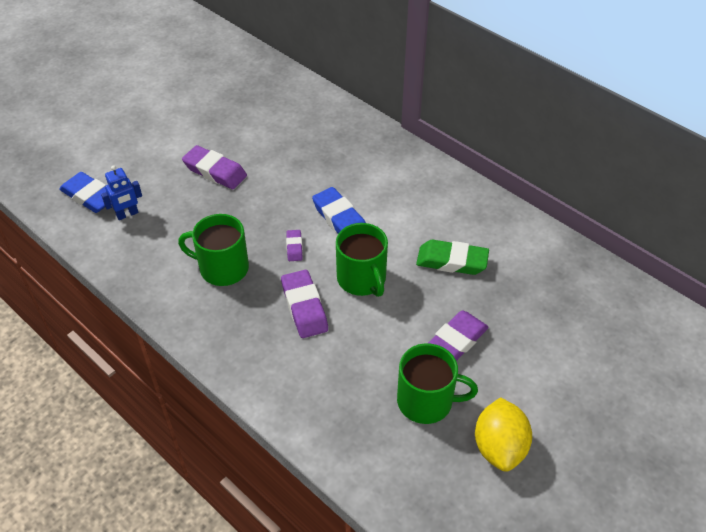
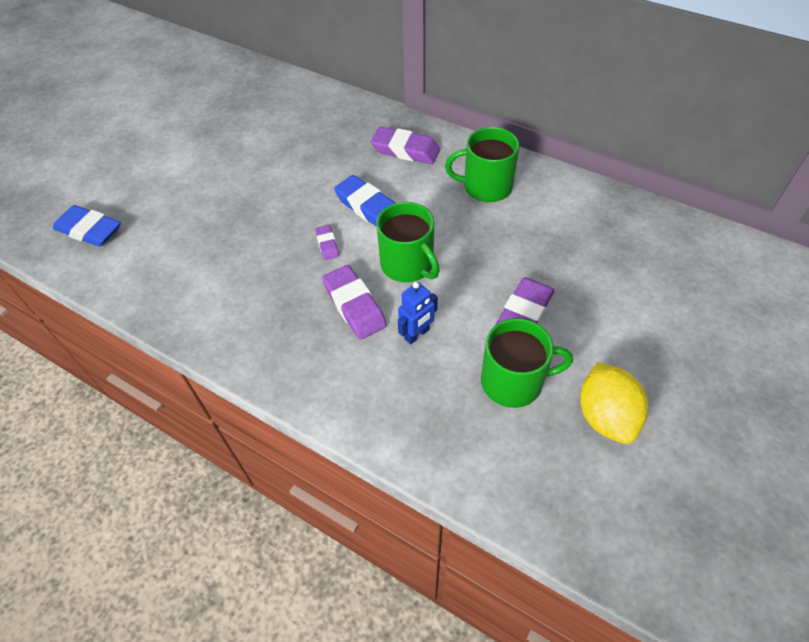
camera: 10 degrees left, 5 degrees up
blue robot [101,165,142,220] -> blue robot moved to [398,282,438,344]
green mug [178,214,249,286] -> green mug moved to [445,127,519,202]
purple eraser [182,145,247,189] -> purple eraser moved to [371,127,440,164]
green eraser [416,240,489,275] -> none

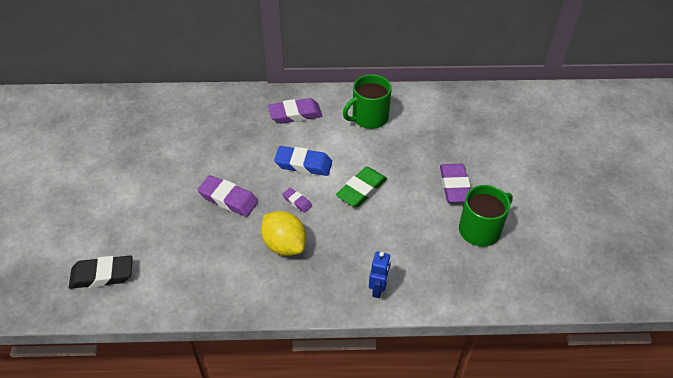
camera: 35 degrees left, 5 degrees down
blue eraser [53,205,121,247] -> black eraser [69,255,133,289]
purple eraser [322,265,387,340] -> purple eraser moved to [197,175,258,217]
green mug [376,202,440,282] -> green eraser [336,167,387,207]
blue robot [398,282,438,344] -> blue robot moved to [369,251,391,298]
yellow lemon [580,362,648,444] -> yellow lemon moved to [261,211,306,256]

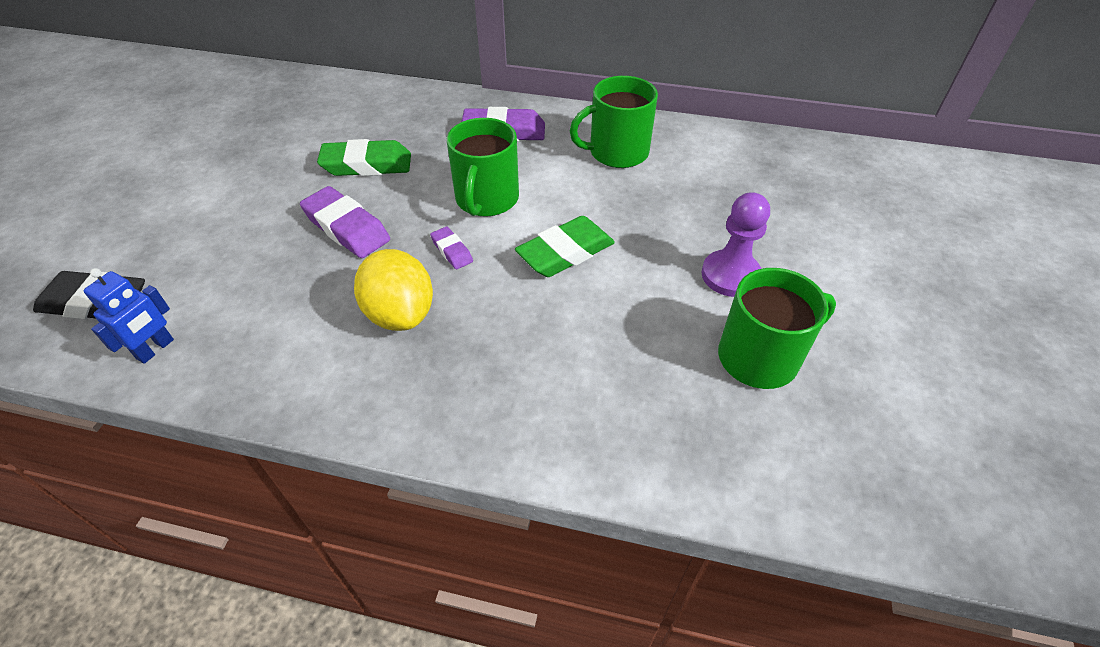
camera: 15 degrees right, 0 degrees up
blue eraser [274,146,332,176] -> green mug [447,118,519,217]
blue robot [369,251,391,298] -> blue robot moved to [84,268,174,364]
purple eraser [440,164,471,202] -> purple pawn [701,192,770,297]
none -> green eraser [317,139,411,176]

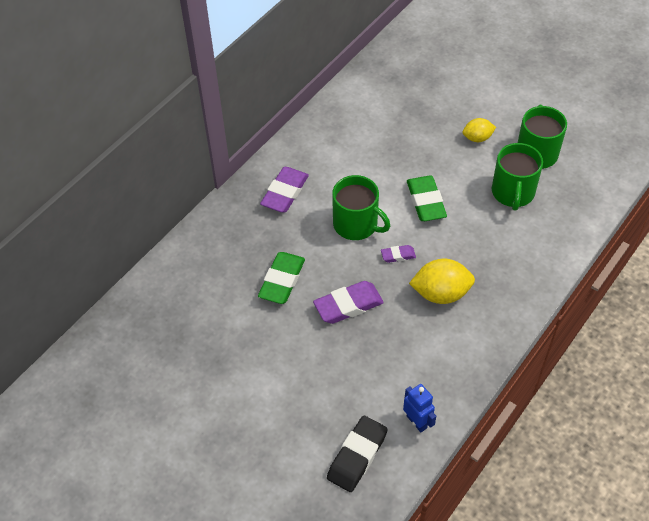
camera: 65 degrees left, 5 degrees up
green mug [570,76,658,168] -> green mug moved to [492,143,543,211]
purple pawn [701,192,770,297] -> yellow lemon [462,118,496,142]

